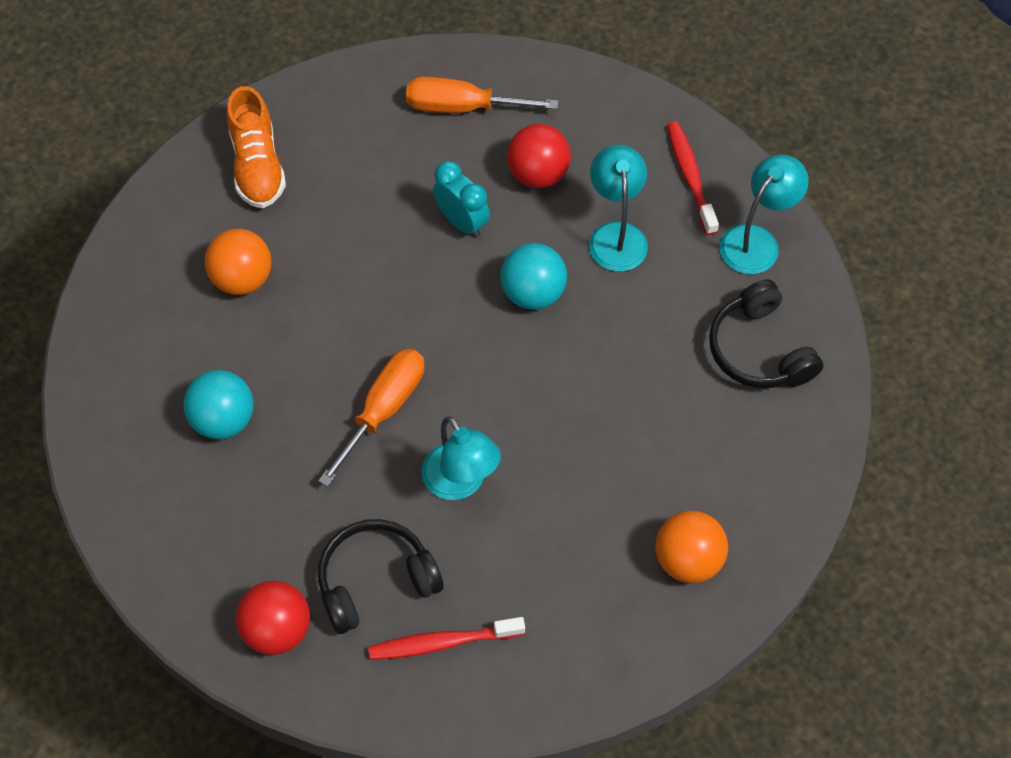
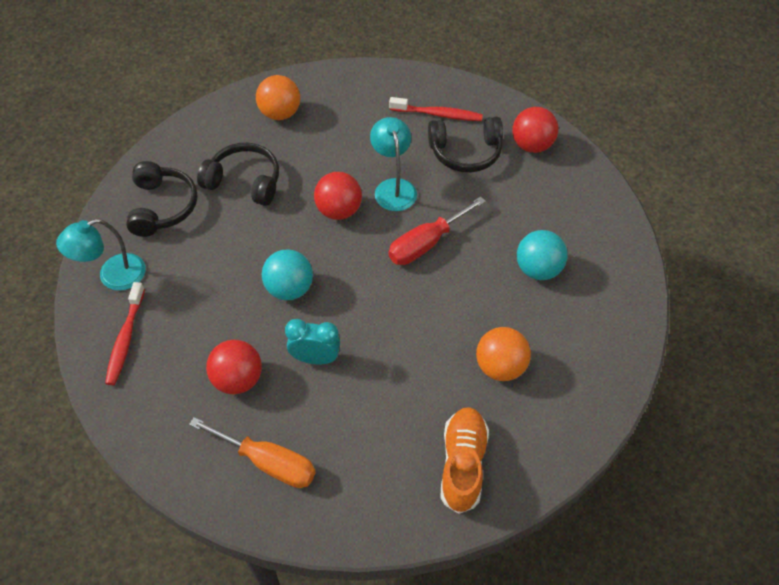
camera: 160 degrees left, 5 degrees down
orange screwdriver [318,349,425,487] -> red screwdriver [388,196,486,265]
turquoise clock [433,161,490,238] -> turquoise clock turned 120 degrees clockwise [285,319,340,365]
turquoise lamp [589,145,648,272] -> none
none -> black headphones [197,143,279,206]
none -> red ball [314,172,362,220]

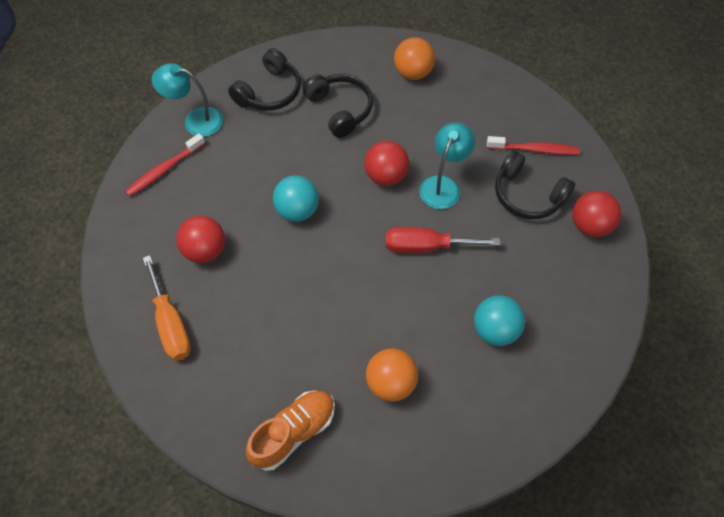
camera: 40 degrees right, 5 degrees up
turquoise clock [285,319,340,365] -> none
red toothbrush [389,97,483,121] -> red toothbrush turned 45 degrees counterclockwise [487,136,580,155]

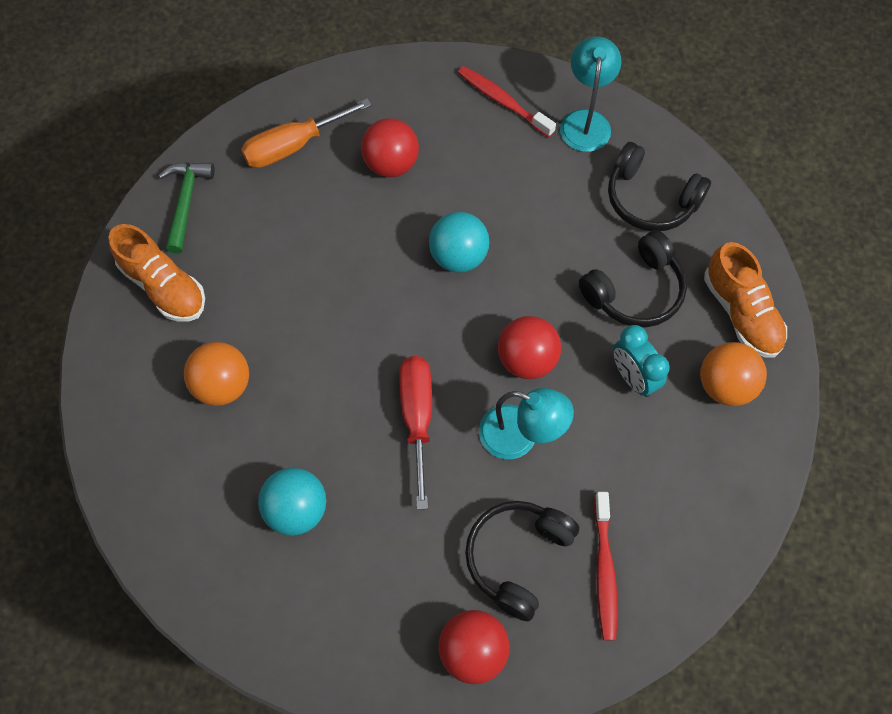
camera: 85 degrees right, 5 degrees up
none -> green hammer [159,162,215,254]
none -> turquoise clock [613,325,670,397]
none -> orange shoe [704,242,787,357]

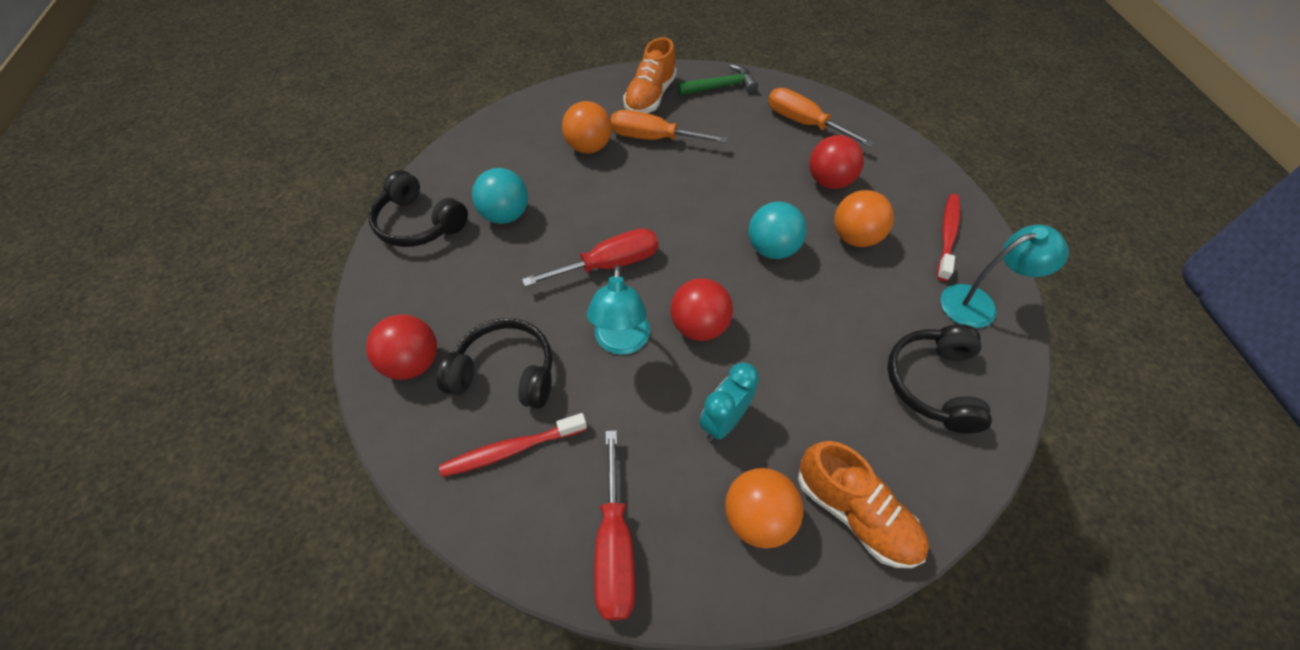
camera: 70 degrees right, 10 degrees down
black headphones [579,230,687,327] -> black headphones moved to [368,170,468,247]
orange shoe [704,242,787,357] -> orange shoe turned 90 degrees counterclockwise [798,441,929,568]
none -> red screwdriver [594,430,635,620]
none -> orange screwdriver [611,110,728,143]
none -> orange ball [834,190,894,247]

